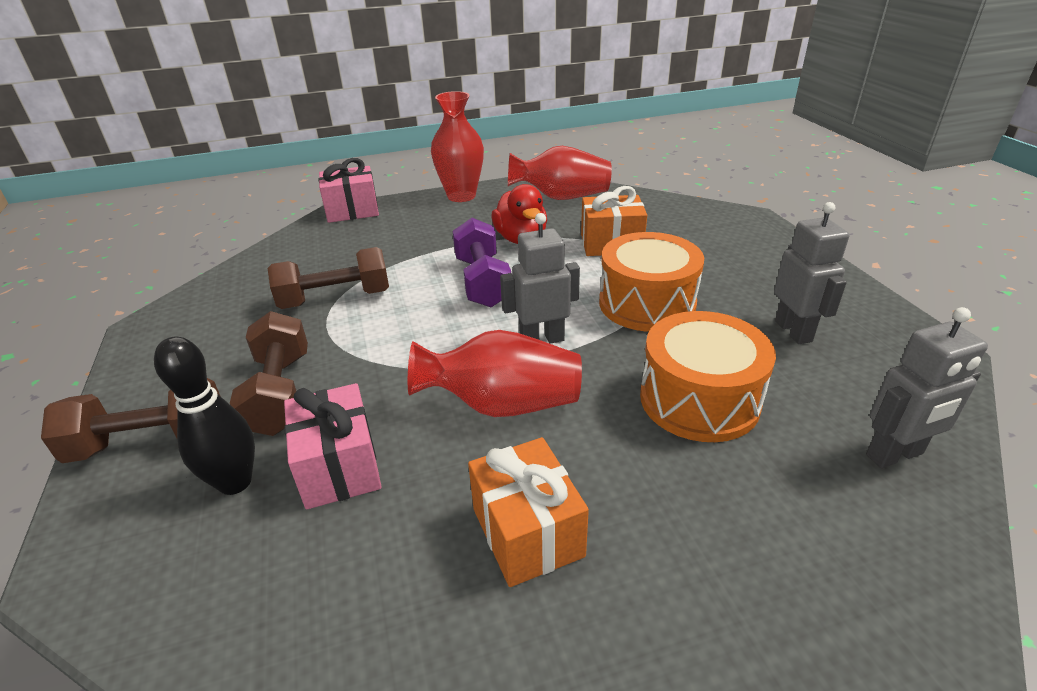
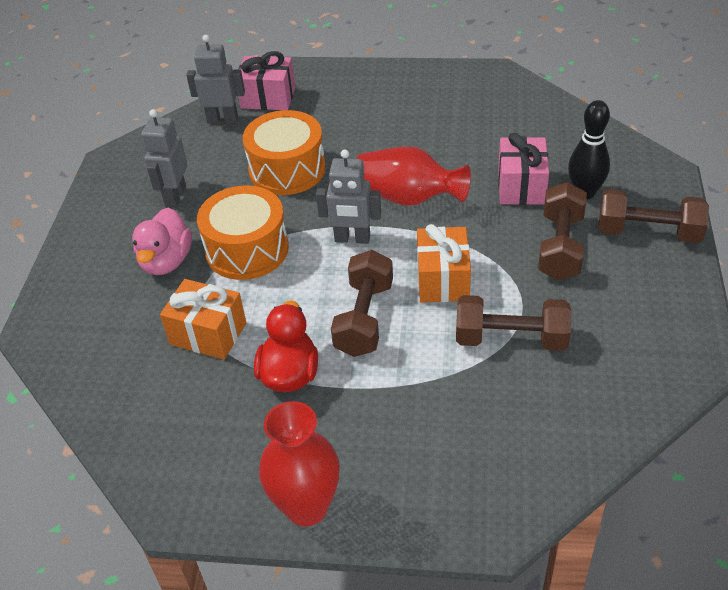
camera: 155 degrees left, 10 degrees up
pink gift [318,158,379,223] -> pink gift moved to [239,51,295,110]
purple dumbbell [453,218,511,307] -> brown dumbbell [331,250,393,357]
orange gift [468,437,589,587] -> orange gift moved to [417,224,471,303]
red vase [508,146,612,200] -> none
none -> pink duck [132,207,192,275]

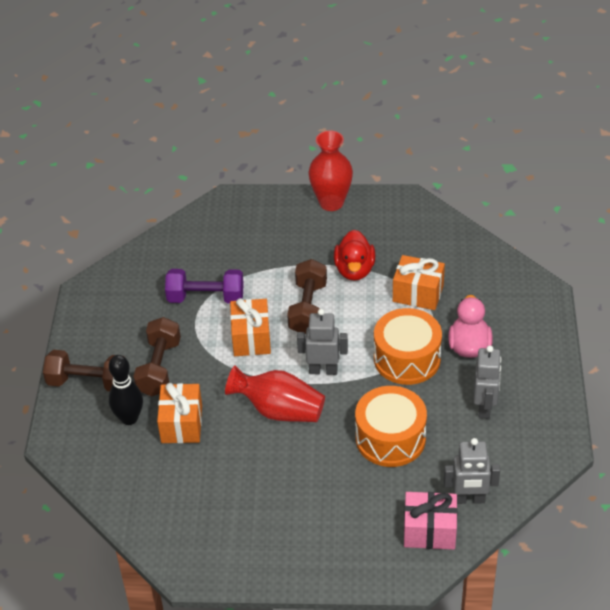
camera: 175 degrees right, 0 degrees up
brown dumbbell [456,295,571,351] -> purple dumbbell [165,269,244,304]
pink gift [498,133,549,205] -> orange gift [157,383,202,443]

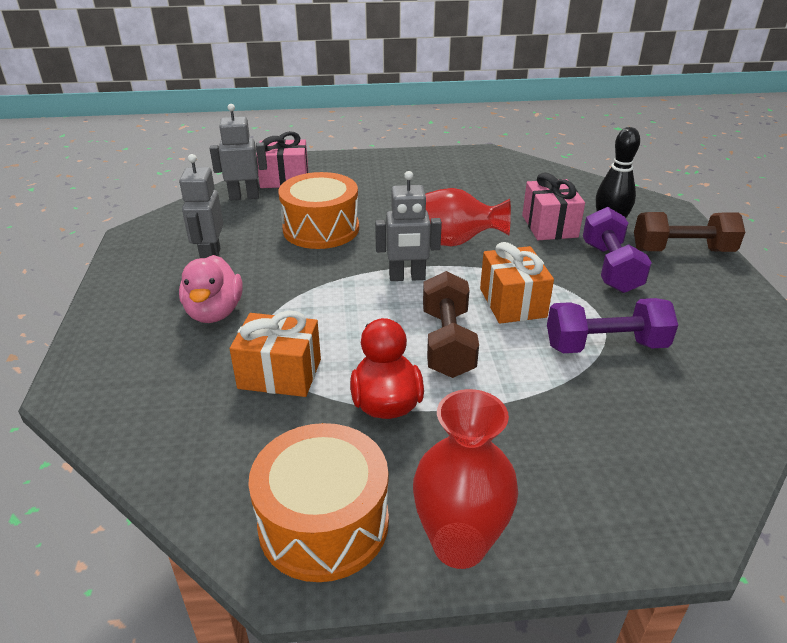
camera: 170 degrees right, 10 degrees down
brown dumbbell [133,317,181,397] -> purple dumbbell [583,207,652,293]
orange gift [157,383,202,443] -> pink gift [522,173,585,240]
orange drum [374,308,442,385] -> orange drum moved to [248,423,389,582]

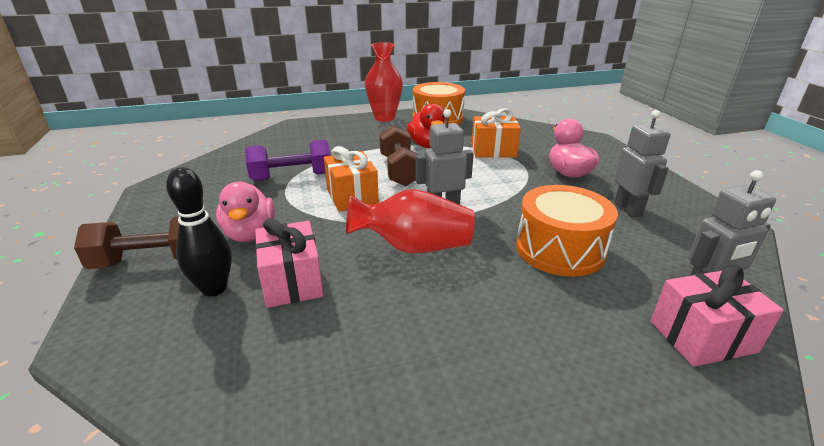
camera: 170 degrees right, 5 degrees down
purple dumbbell [583,207,652,293] -> pink duck [216,182,275,242]

